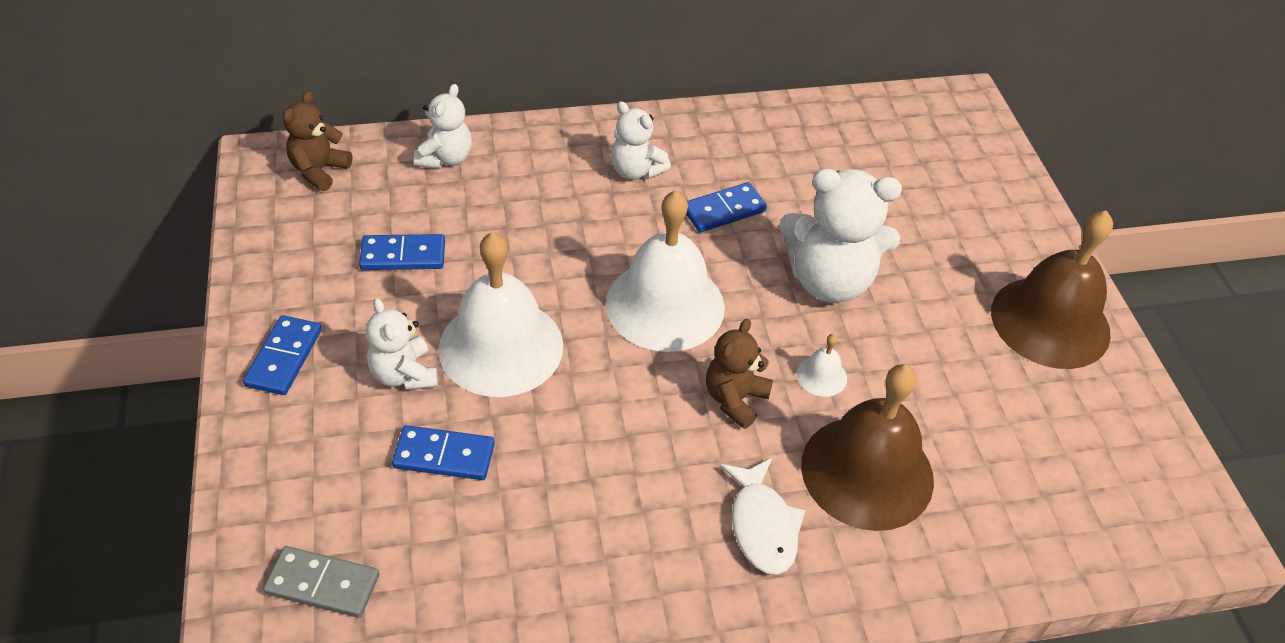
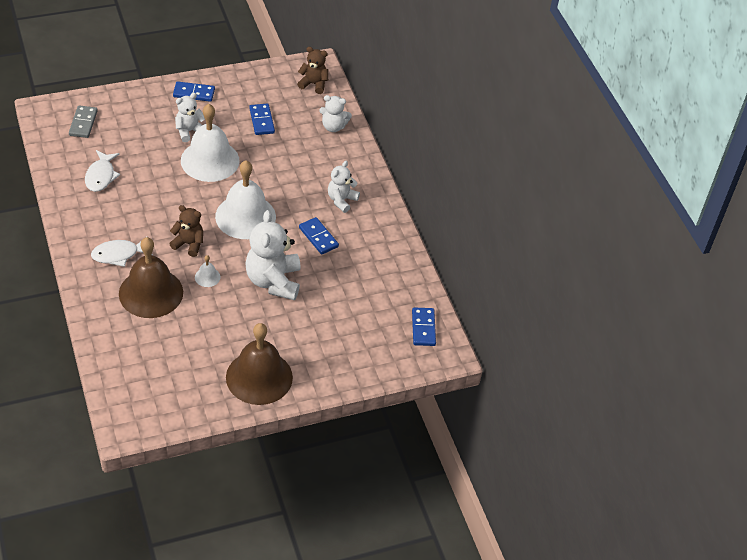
camera: 80 degrees right, 0 degrees up
blue domino [392,425,495,480] -> blue domino moved to [412,307,436,346]
none -> white fish [85,150,120,192]

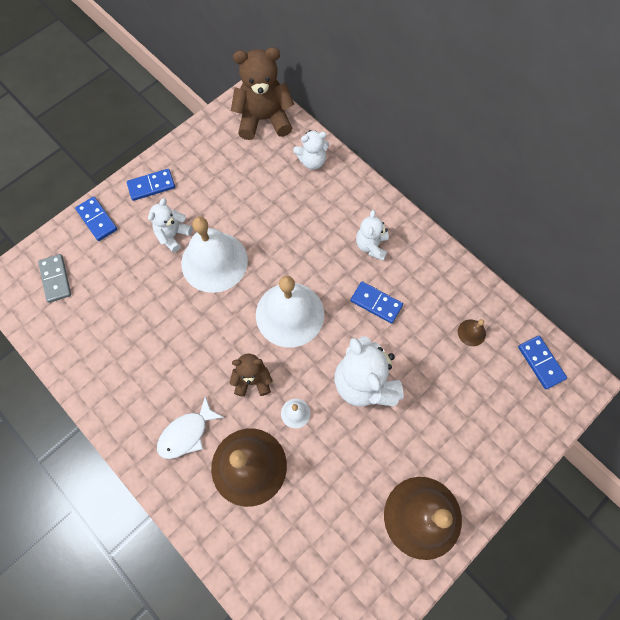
camera: 20 degrees left, 20 degrees up
white fish [85,150,120,192] -> none
blue domino [249,104,275,135] -> blue domino moved to [75,197,117,241]
brown teddy bear [297,47,328,94] -> brown teddy bear [231,47,294,140], size x1.75
none -> brown bell [458,319,486,346]

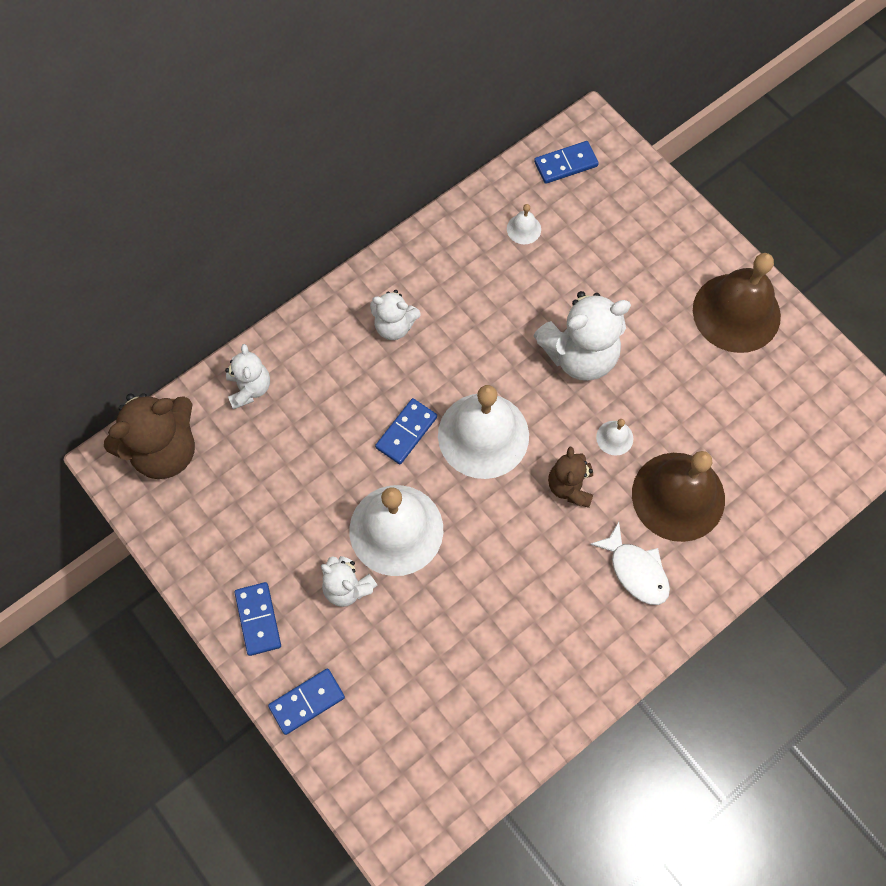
camera: 85 degrees left, 0 degrees up
grey domino [38,254,71,303] -> none
brown teddy bear [231,47,294,140] -> brown teddy bear turned 120 degrees counterclockwise [104,393,195,479]
blue domino [350,281,403,324] -> blue domino moved to [375,398,437,464]
brown bell [458,319,486,346] -> white bell [507,204,541,244]

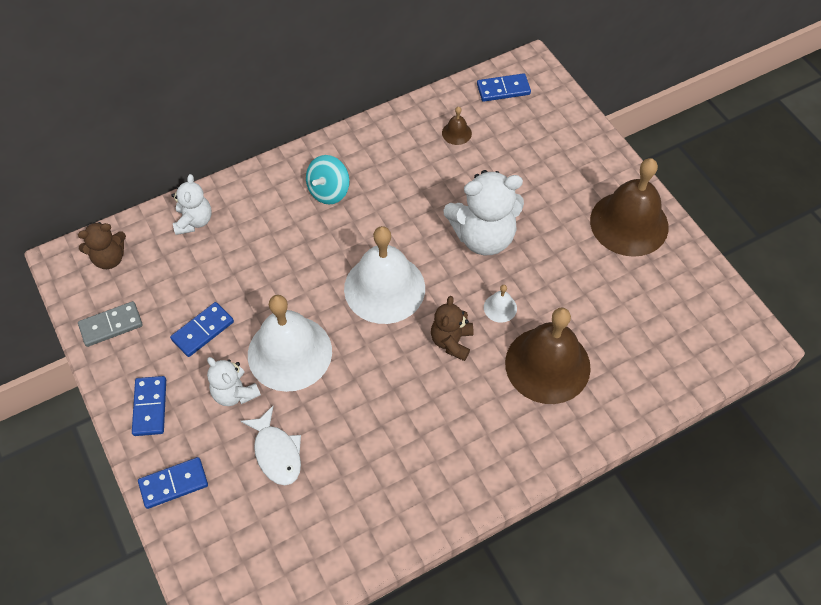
camera: 10 degrees right, 10 degrees down
brown teddy bear [104,393,195,479] -> brown teddy bear [78,222,126,269], size x0.57
white teddy bear [370,290,421,340] -> turquoise spinning top [306,155,350,204]
blue domino [375,398,437,464] -> blue domino moved to [170,302,234,357]
white bell [507,204,541,244] -> brown bell [442,107,472,145]
white fish [590,522,670,605] -> white fish moved to [241,406,301,485]
none -> grey domino [78,301,143,347]

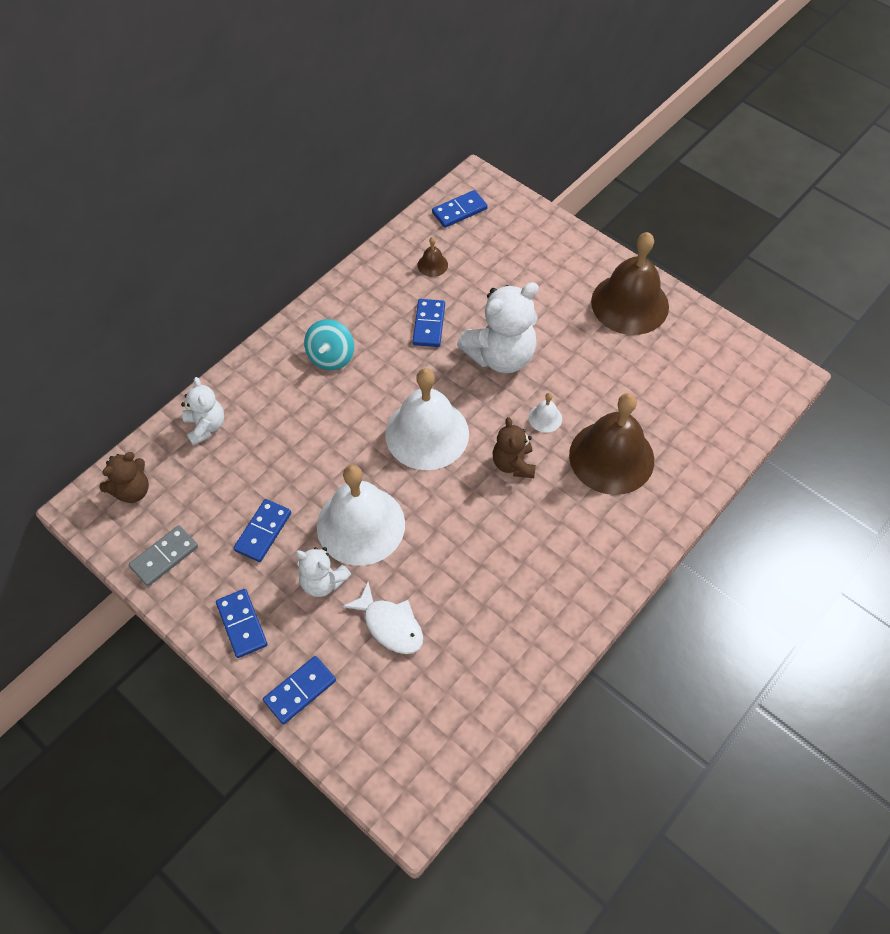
camera: 20 degrees left, 0 degrees up
none -> blue domino [413,299,445,347]

